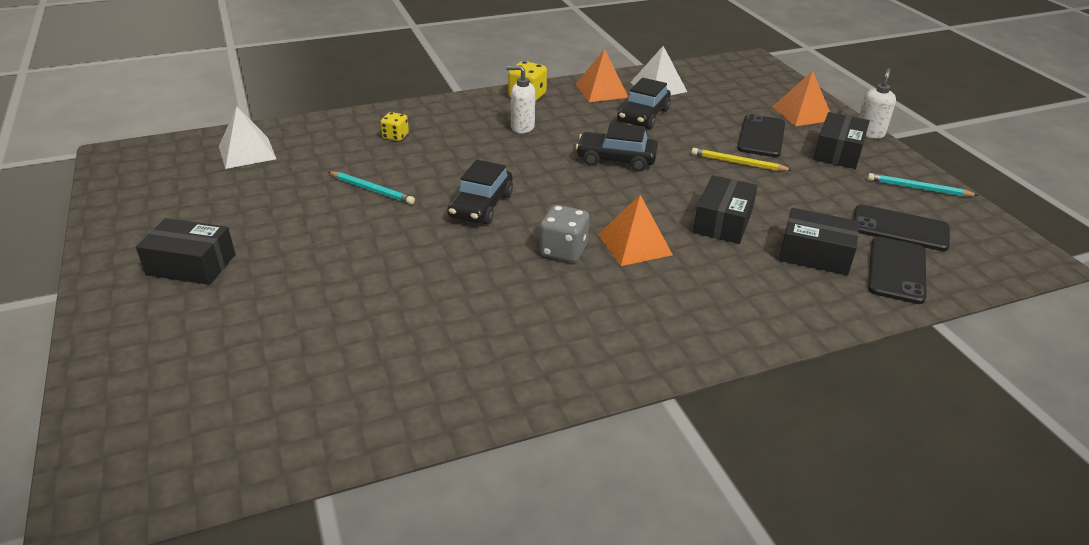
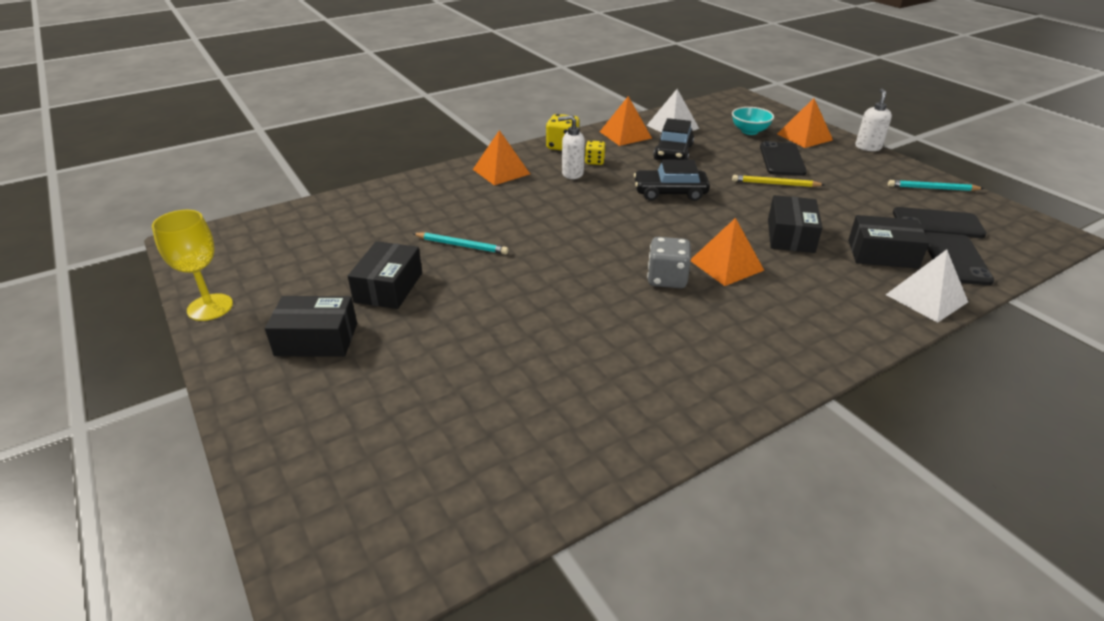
camera: 10 degrees left, 0 degrees up
white pyramid [219,106,276,169] -> white pyramid moved to [886,249,968,323]
yellow dice [380,112,409,141] -> yellow dice moved to [585,141,606,165]
black car [447,160,513,224] -> none
black box [814,112,870,169] -> black box moved to [348,241,422,309]
none -> yellow goblet [152,210,233,321]
none -> orange pyramid [473,130,530,185]
none -> turquoise bowl [732,107,774,135]

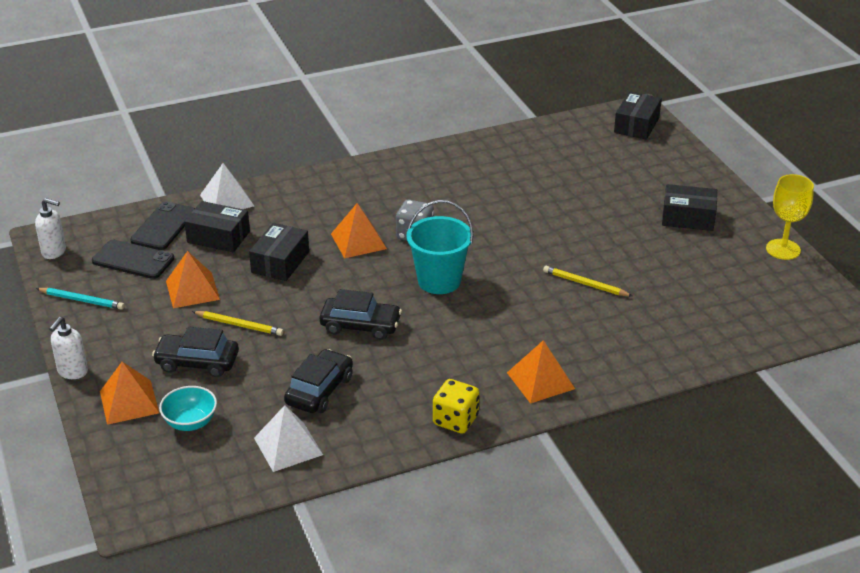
camera: 170 degrees left, 0 degrees up
black box [348,241,422,309] -> black box moved to [614,91,662,140]
turquoise pencil [412,232,508,255] -> yellow pencil [543,266,632,296]
white soap dispenser [558,115,585,179] -> white soap dispenser moved to [35,198,66,259]
yellow dice [585,141,606,165] -> none
orange pyramid [600,96,652,146] -> orange pyramid moved to [166,251,220,308]
black phone [760,141,807,176] -> black car [152,327,239,377]
none -> turquoise bucket [406,200,473,294]

